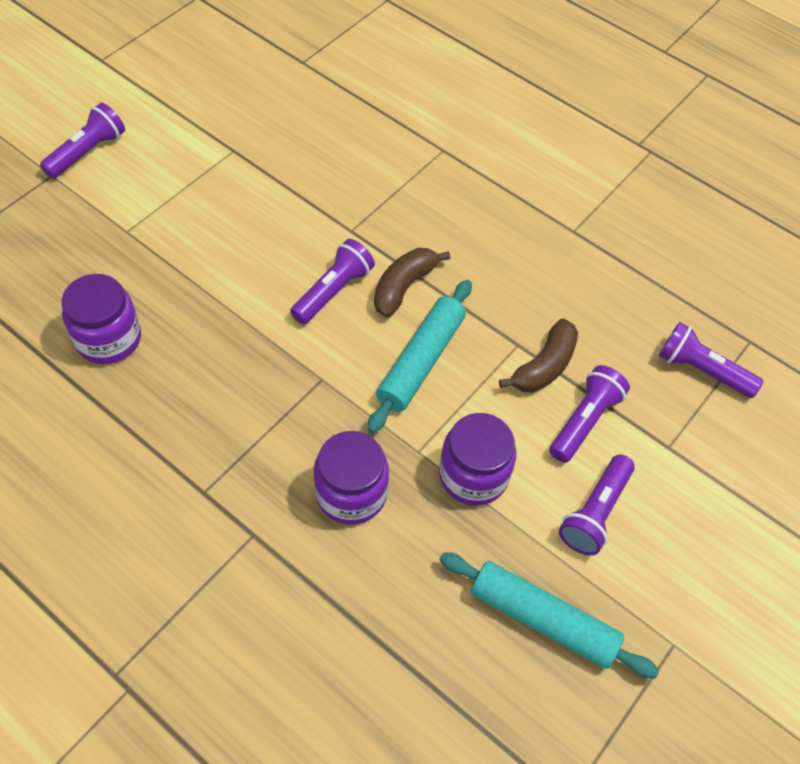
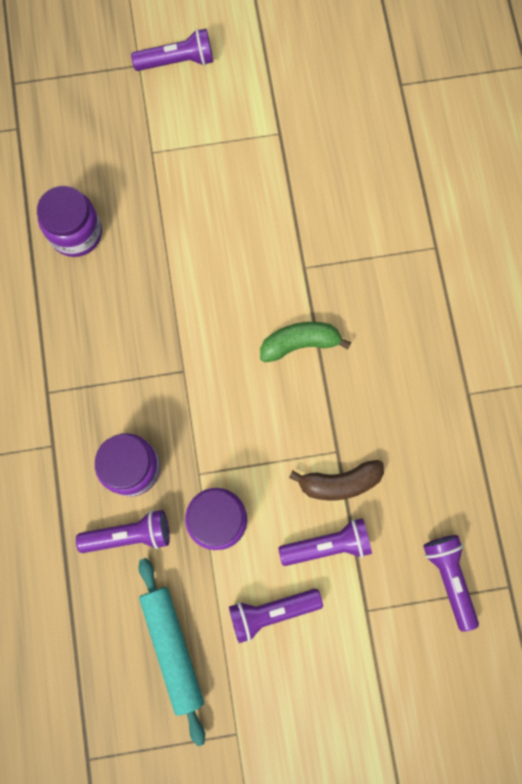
camera: 45 degrees right, 20 degrees up
purple flashlight [290,239,375,324] -> purple flashlight moved to [76,510,170,553]
turquoise rolling pin [367,280,472,433] -> none
brown banana [374,248,450,318] -> green banana [260,322,351,362]

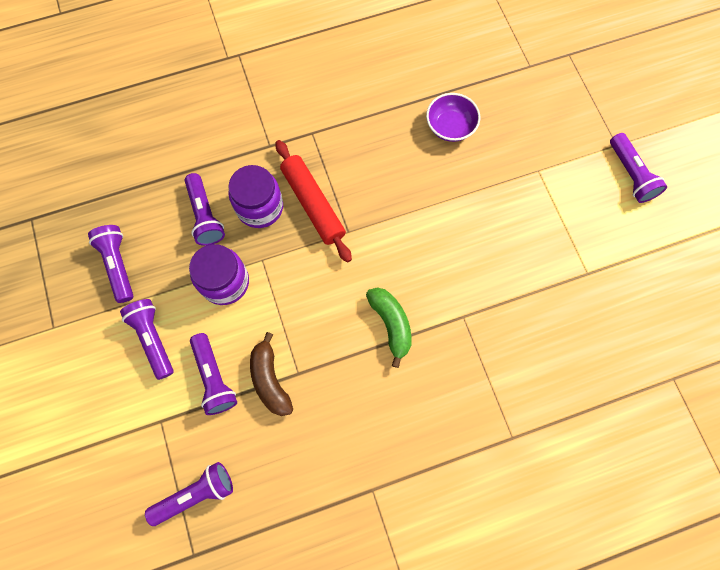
camera: 80 degrees right, 5 degrees down
purple jar [37,186,102,257] -> purple bowl [426,93,480,142]
turquoise rolling pin [138,558,205,746] -> purple flashlight [88,225,133,303]
none -> red rolling pin [275,140,352,263]

